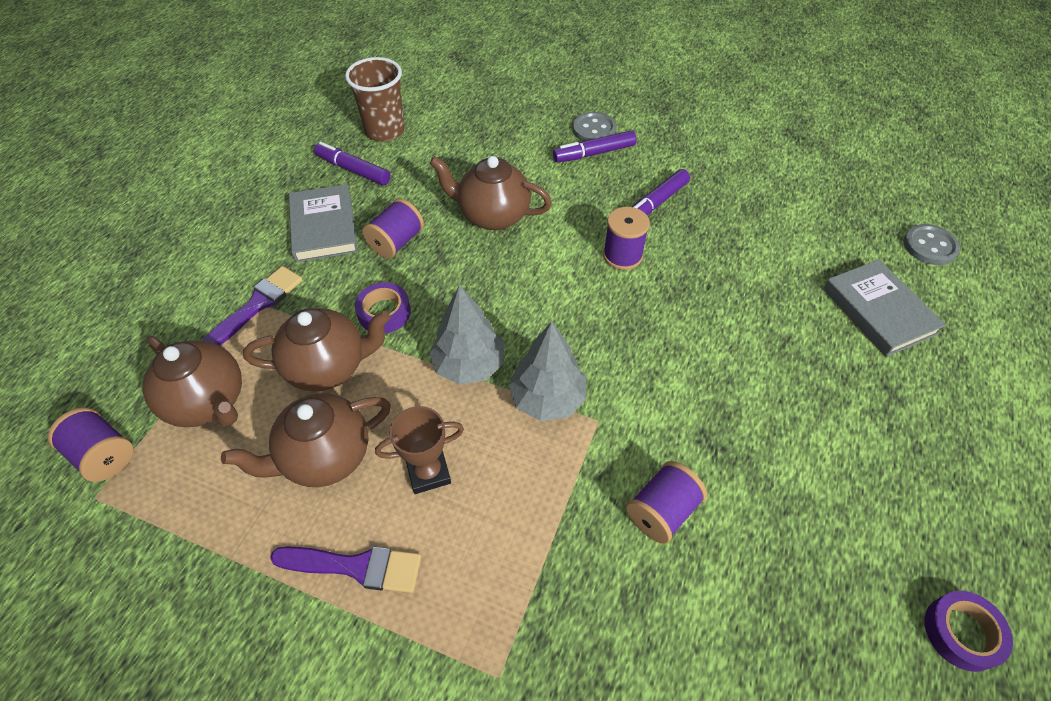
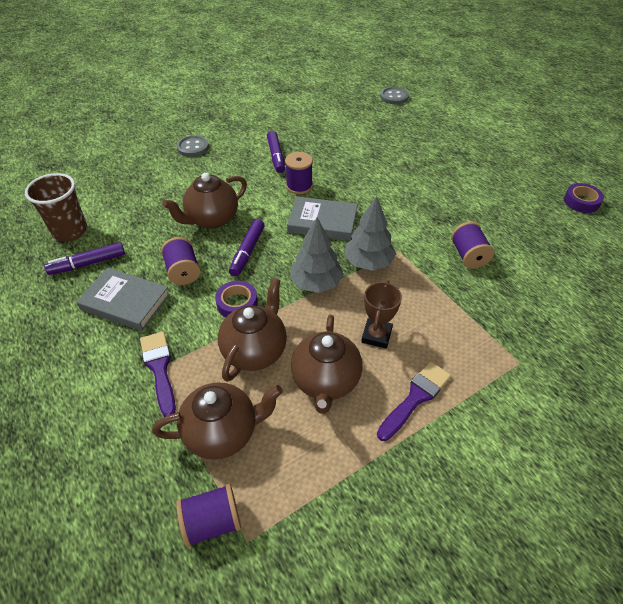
camera: 55 degrees left, 5 degrees down
purple marker [553,131,636,162] -> purple marker moved to [229,219,265,276]
grey book [823,260,946,357] -> grey book moved to [287,196,358,241]

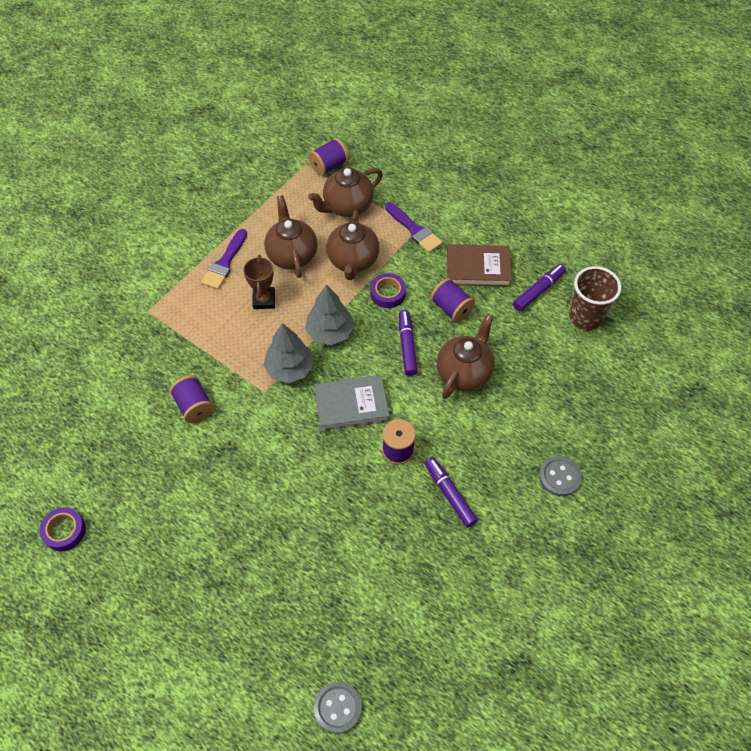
camera: 160 degrees right, 10 degrees up
grey book [76,268,170,331] -> brown book [447,244,512,287]

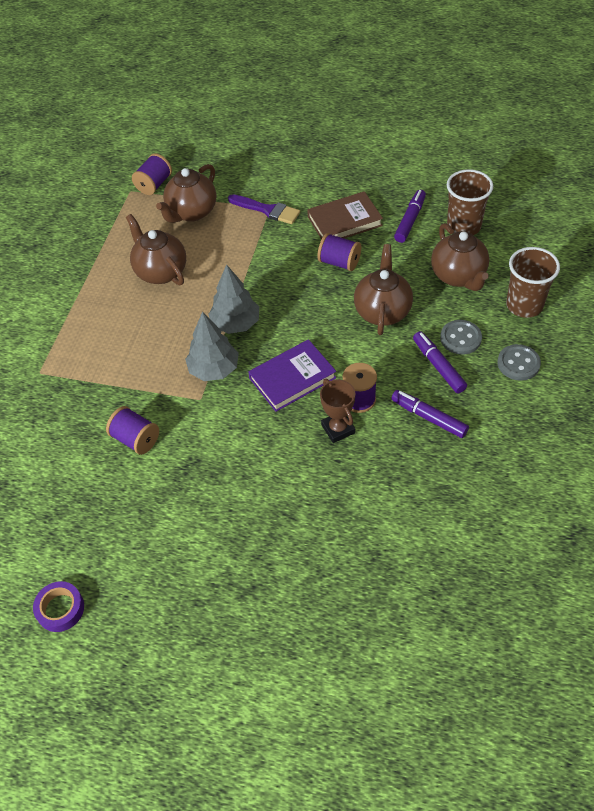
camera: 20 degrees left, 5 degrees down
purple brush [201,229,247,289] -> none
brown trophy [243,255,275,309] -> brown trophy moved to [320,379,355,443]
grey book [314,375,389,431] -> purple book [248,339,336,412]
grey button [314,682,362,734] -> grey button moved to [440,320,482,355]
brown teapot [327,210,380,280] -> brown teapot moved to [431,223,489,291]
purple tape [370,273,406,308] -> none
purple marker [399,310,418,376] -> purple marker moved to [413,331,467,393]
none -> brown cup [506,247,560,318]

